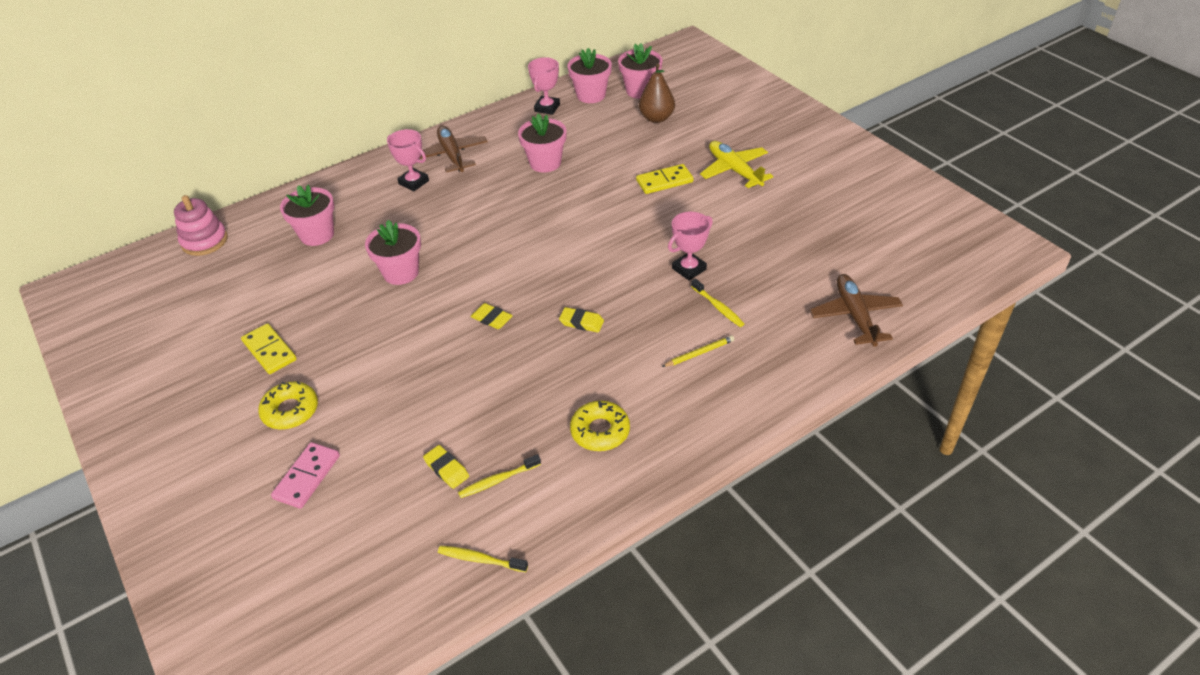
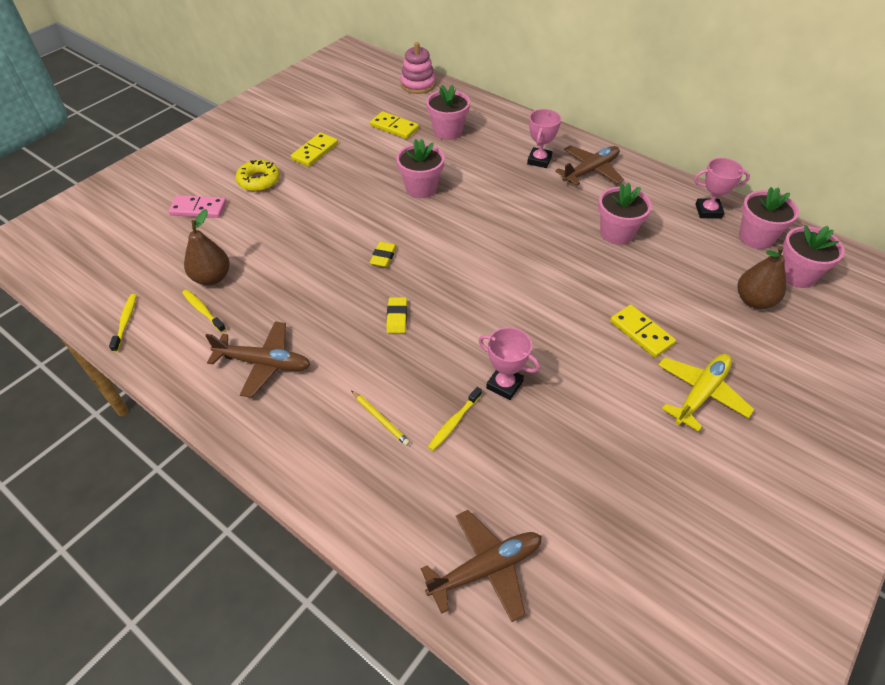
camera: 70 degrees right, 5 degrees up
yellow eraser [423,445,469,489] -> brown pear [184,209,230,285]
yellow donut [570,401,630,451] -> brown plane [205,321,311,398]
none -> yellow domino [370,111,419,139]

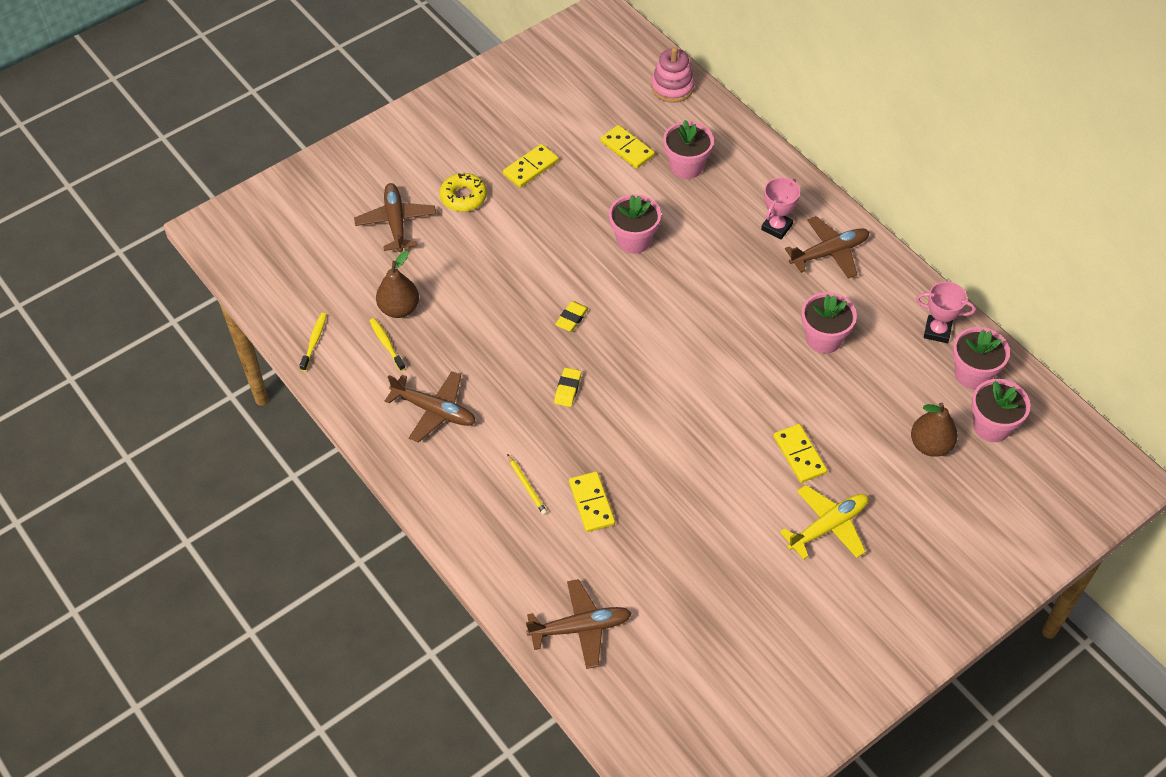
camera: 15 degrees right, 5 degrees up
pink domino [168,195,227,218] -> brown plane [354,183,436,252]
yellow toothbrush [428,387,482,451] -> yellow domino [569,472,615,532]
pink trophy [478,327,540,400] -> none

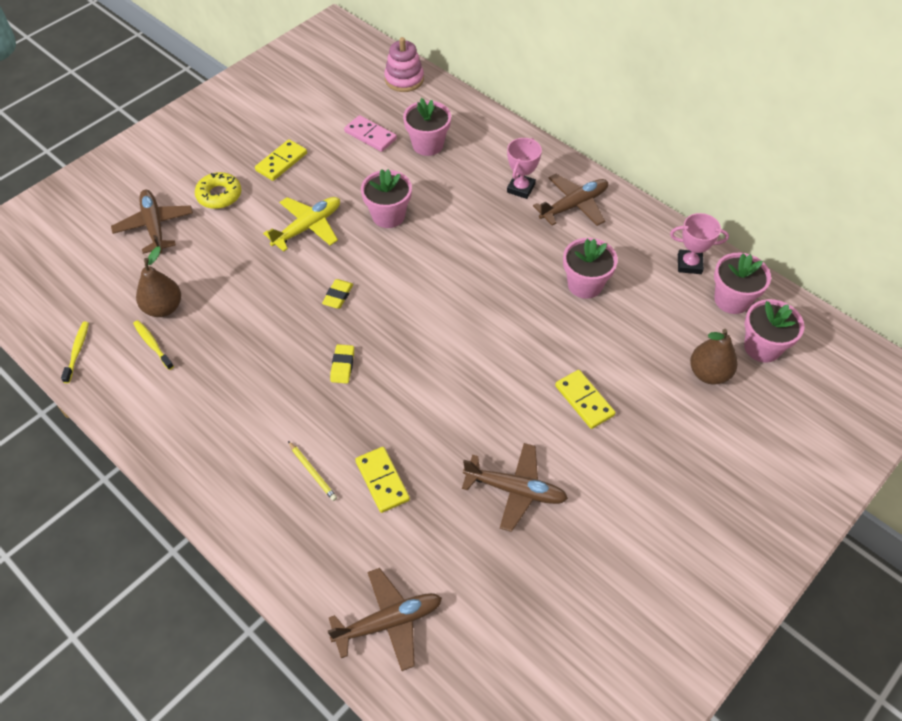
camera: 10 degrees left, 0 degrees up
brown plane [385,371,476,443] -> brown plane moved to [462,443,568,532]
yellow domino [600,125,655,169] -> pink domino [344,115,397,152]
yellow plane [780,485,868,559] -> yellow plane moved to [263,197,340,252]

